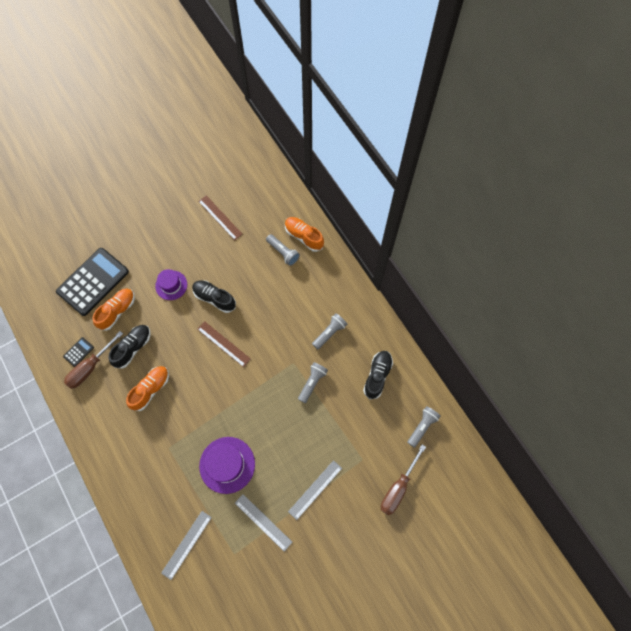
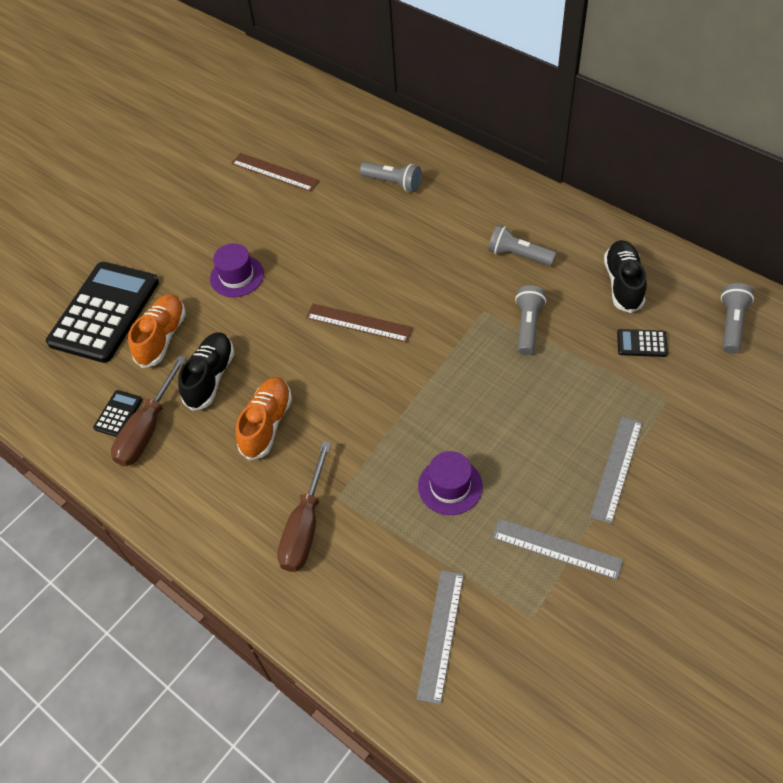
camera: 15 degrees left, 15 degrees down
black shoe [192,280,236,313] -> none
purple hat [199,437,255,494] -> purple hat [418,451,483,515], size x0.63
orange shoe [285,217,324,252] -> none
grey flashlight [312,313,347,350] -> grey flashlight turned 90 degrees counterclockwise [488,225,557,266]
brown screwdriver [381,444,426,515] -> brown screwdriver moved to [277,441,331,572]
none -> black calculator [617,329,668,357]

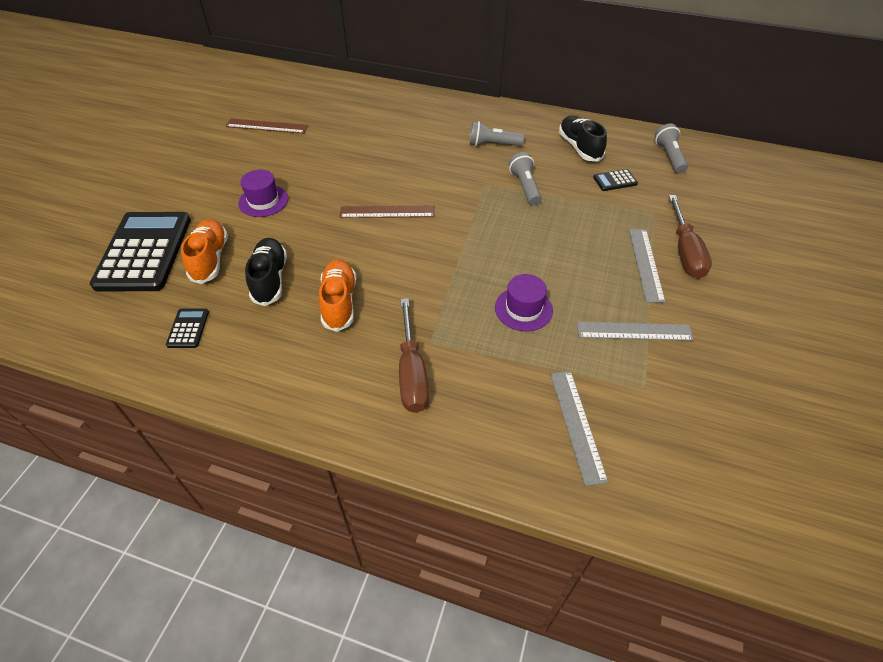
camera: 25 degrees left, 5 degrees down
brown screwdriver [111,355,186,466] -> brown screwdriver moved to [669,195,712,279]
grey flashlight [360,162,422,192] -> none

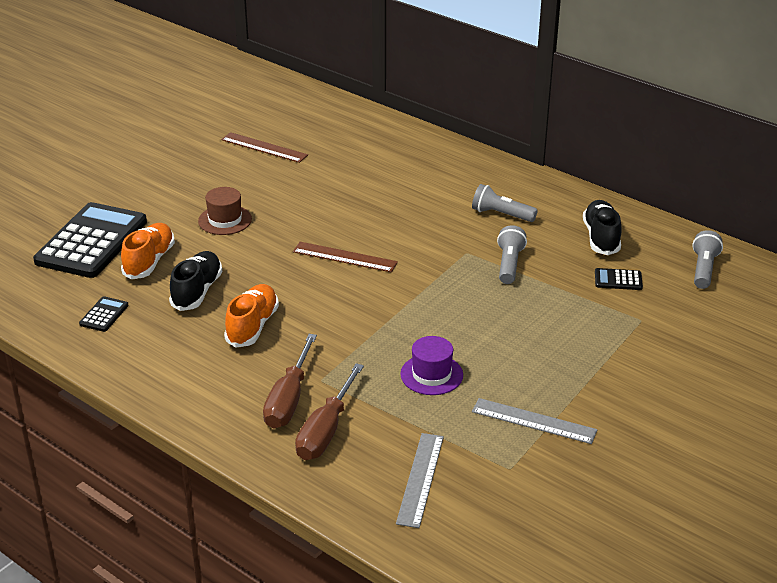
camera: 20 degrees right, 15 degrees down
purple hat [238,170,288,217] -> brown hat [198,187,252,235]
grey ruler [629,229,665,303] -> none
brown screwdriver [669,195,712,279] -> brown screwdriver moved to [295,363,364,460]

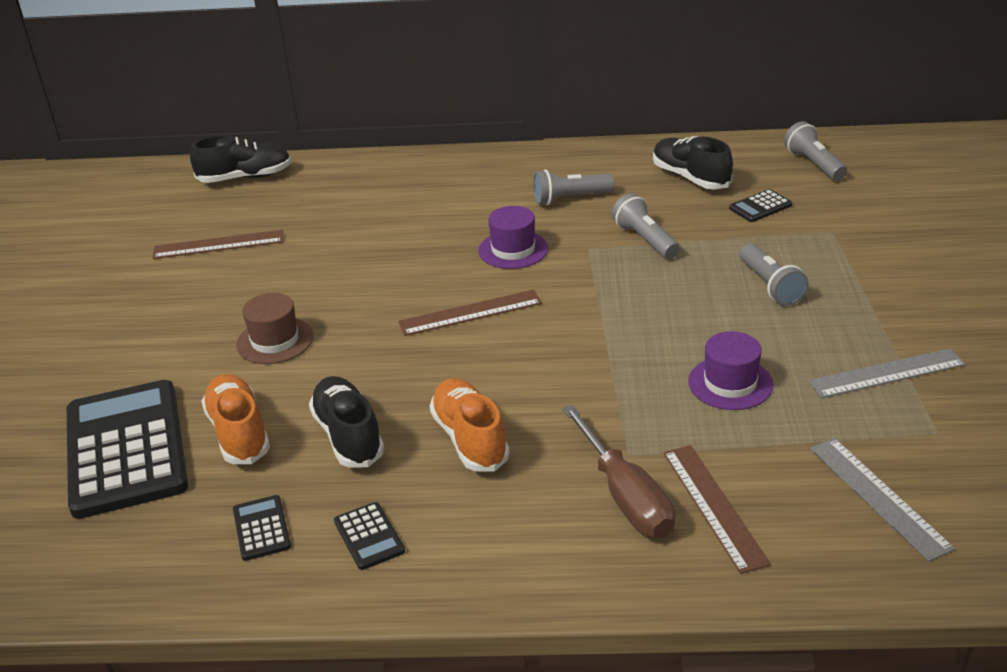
camera: 35 degrees left, 0 degrees up
brown screwdriver [295,363,364,460] -> brown ruler [663,445,771,574]
none -> black shoe [190,135,291,183]
none -> black calculator [334,502,405,570]
none -> purple hat [478,206,548,269]
none -> grey flashlight [740,244,809,306]

